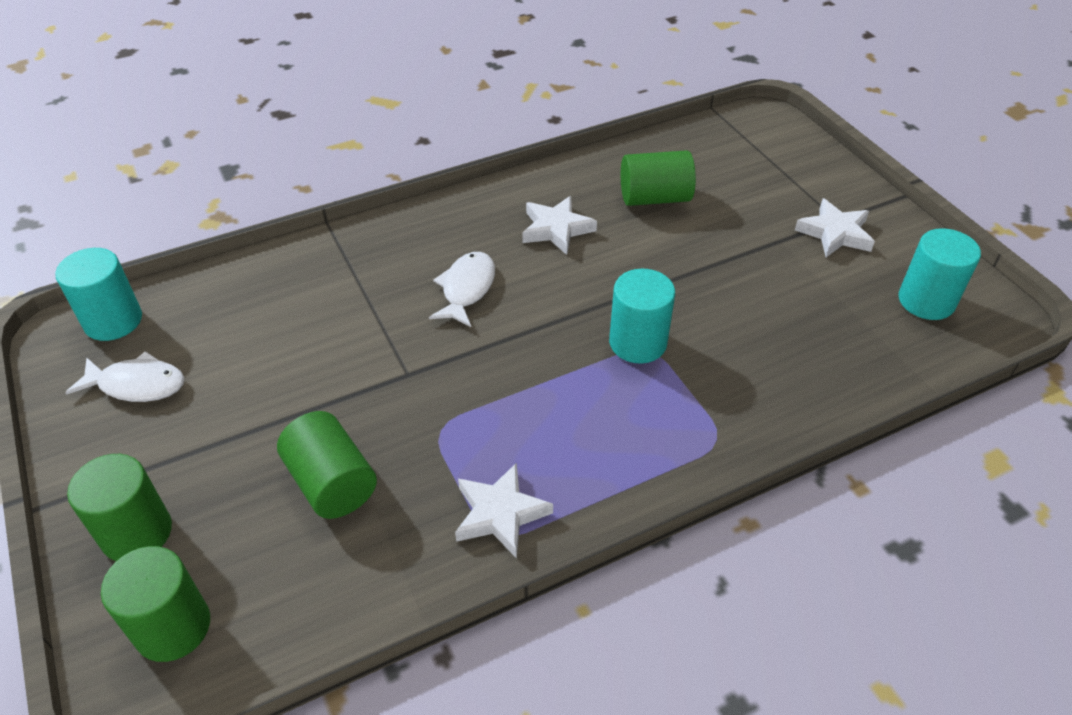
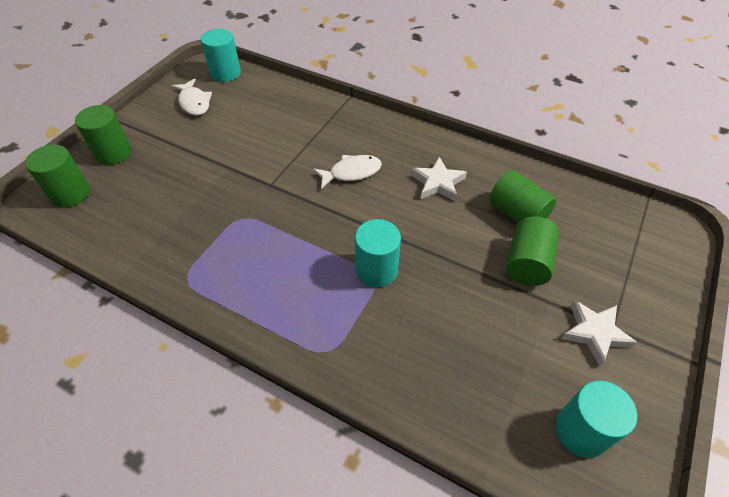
camera: 55 degrees right, 5 degrees up
green cylinder [277,411,377,519] -> green cylinder moved to [506,216,559,286]
white star [455,462,553,558] -> none

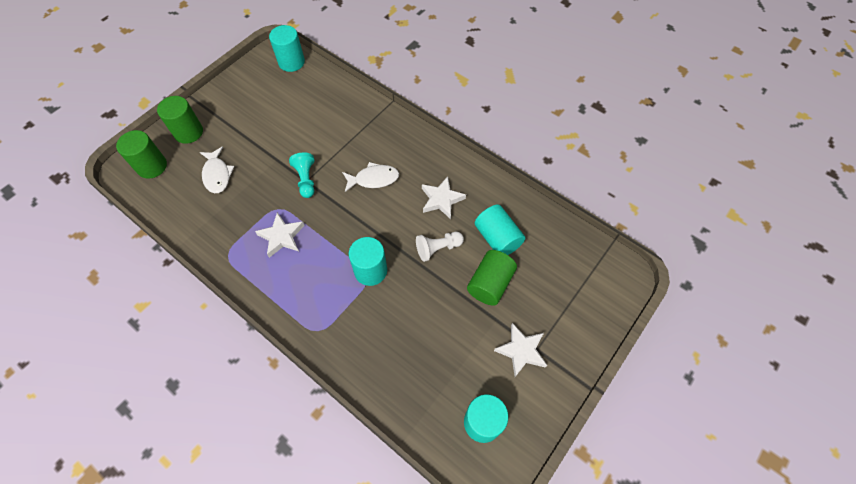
camera: 10 degrees right, 10 degrees up
white fish [171,78,212,116] -> white fish moved to [200,147,234,193]
green cylinder [489,170,557,222] -> turquoise cylinder [475,205,525,255]
none -> white star [255,212,305,258]
none -> turquoise pawn [289,152,315,198]
none -> white pawn [416,232,464,262]

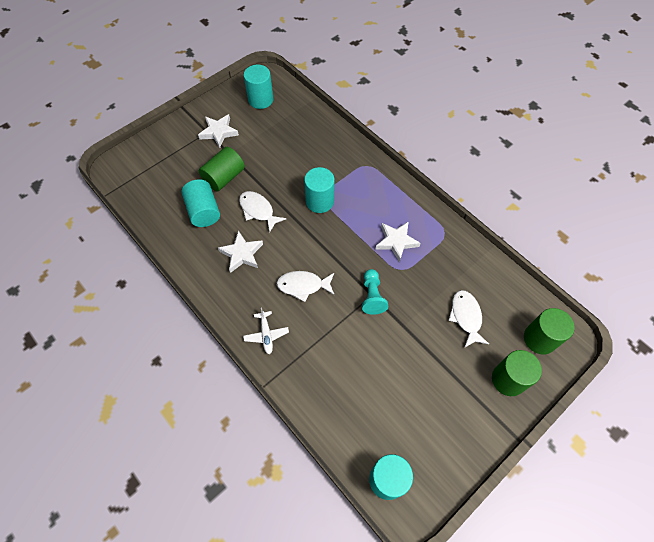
camera: 170 degrees left, 0 degrees up
white pawn [416,232,464,262] -> white fish [239,191,286,233]
none -> white plane [243,307,289,355]

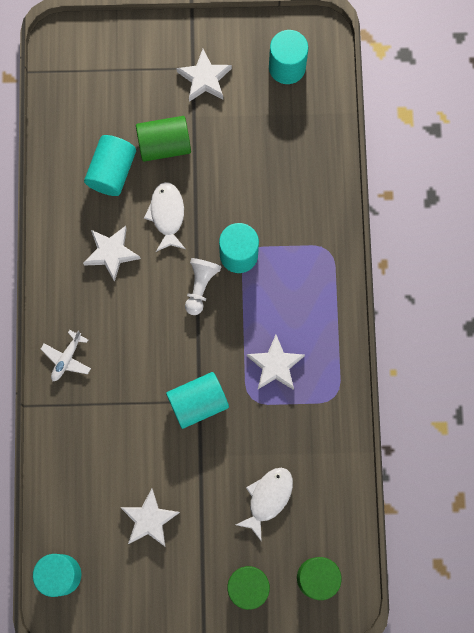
camera: 40 degrees right, 15 degrees up
white fish [277,271,334,302] -> none
turquoise pawn [362,269,388,315] -> turquoise cylinder [166,372,229,429]
none -> white star [120,488,180,547]
none -> white pawn [185,258,221,315]

